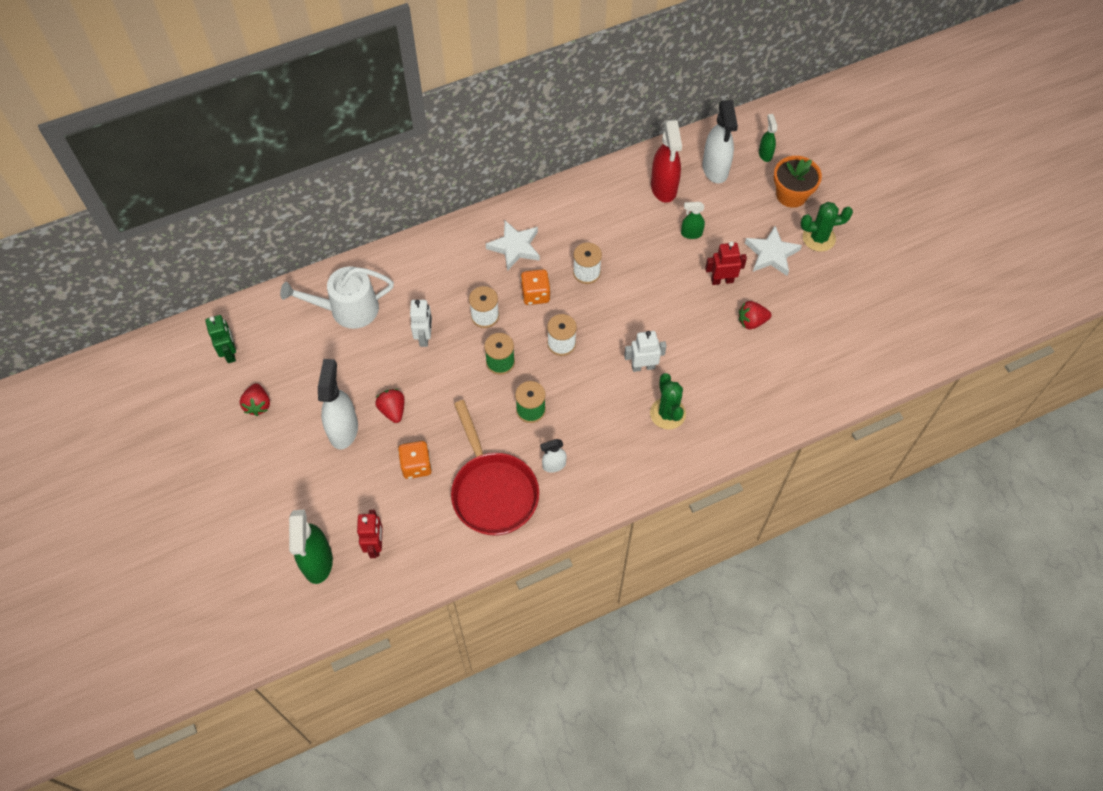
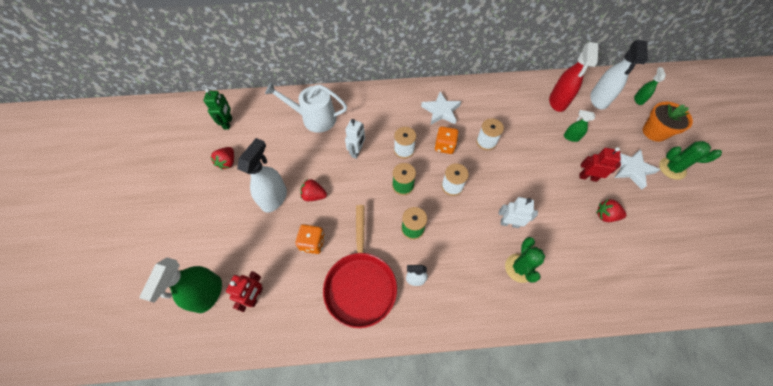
camera: 20 degrees right, 0 degrees up
red strawberry [375,389,405,423] -> red strawberry turned 75 degrees counterclockwise [300,179,327,201]

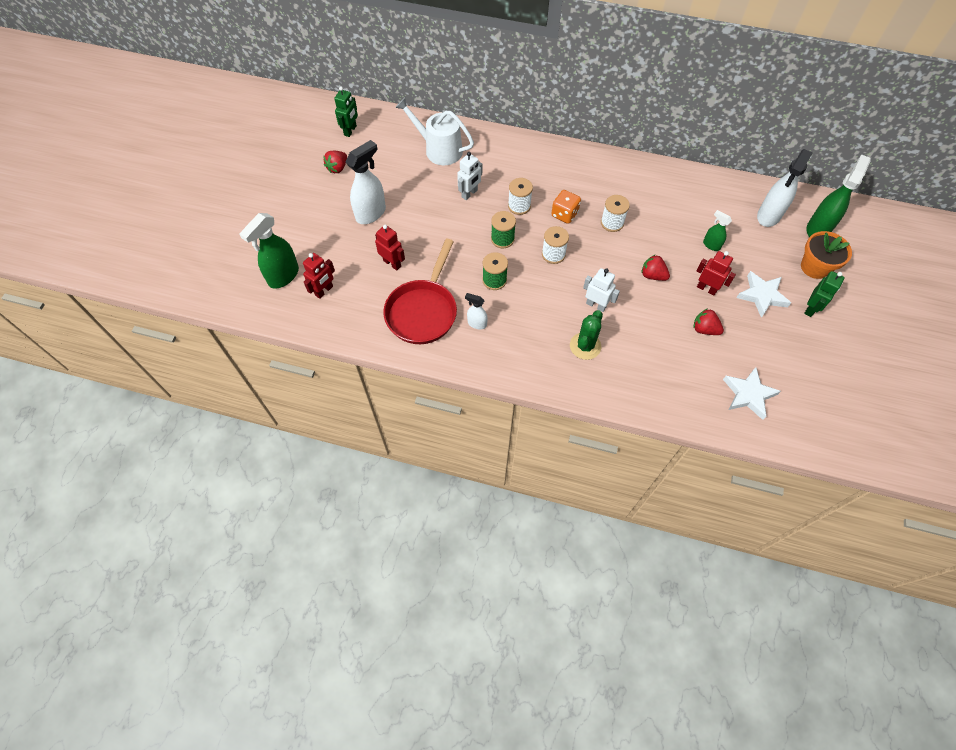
camera: 20 degrees right, 0 degrees up
orange dice [295,224,325,254] -> red robot [375,225,405,270]
red strawberry [300,179,327,201] -> red strawberry moved to [641,254,670,281]
white star [421,91,461,125] -> white star moved to [723,367,781,420]
red spray bottle [549,42,598,112] -> none
green spray bottle [634,67,666,105] -> green spray bottle [806,154,871,237], size x1.91
green cactus [659,141,722,180] -> green robot [804,271,845,317]

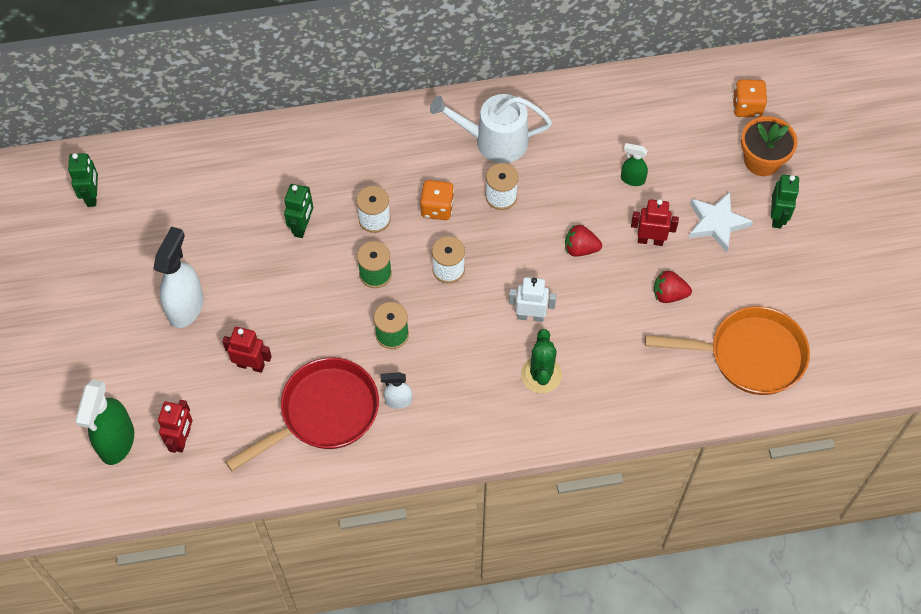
camera: 25 degrees left, 0 degrees up
red strawberry [323,151,347,173] -> none
red pan [383,239,457,344] -> red pan turned 120 degrees counterclockwise [225,357,379,471]
white watering can [395,98,474,165] -> white watering can moved to [430,94,552,163]
white robot [457,152,482,200] -> green robot [284,184,313,238]
white star [723,367,781,420] -> orange pan [645,306,810,395]
white spray bottle [757,149,813,227] -> none
green spray bottle [806,154,871,237] -> orange dice [733,79,767,117]

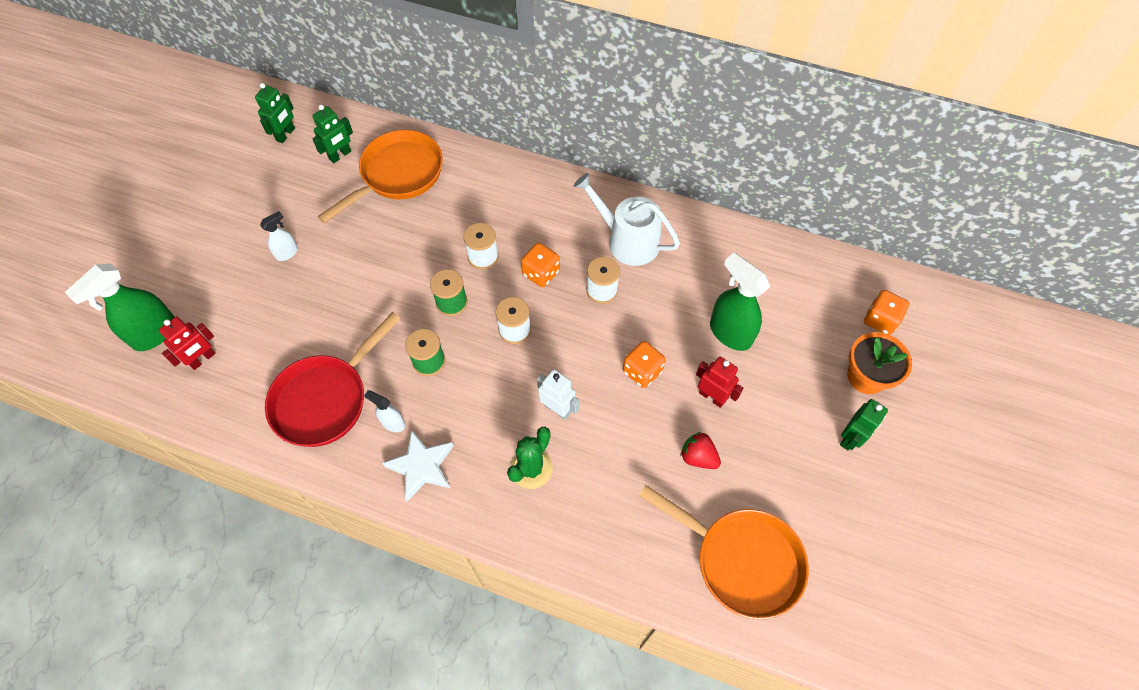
camera: 30 degrees right, 0 degrees up
white spray bottle [153,226,204,328] -> white spray bottle [260,211,298,261], size x0.52
red robot [222,327,272,373] -> none
red pan [225,357,379,471] -> red pan turned 135 degrees clockwise [265,312,401,447]
green robot [284,184,313,238] -> green robot moved to [312,105,353,163]
red strawberry [565,224,602,257] -> orange dice [623,341,666,388]
green spray bottle [621,143,648,186] -> green spray bottle [710,253,770,351], size x1.91
white star [689,192,753,252] -> white star moved to [382,429,453,501]
none -> orange pan [318,130,443,223]

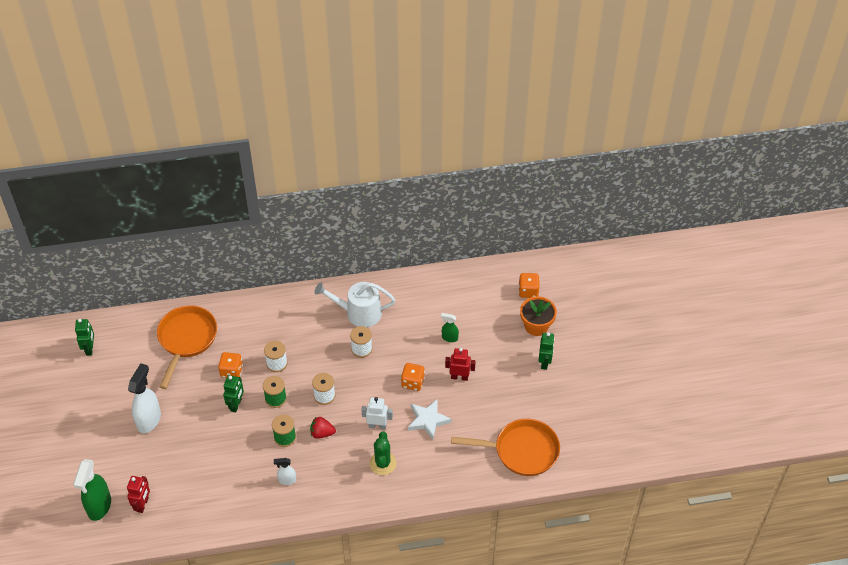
camera: 30 degrees left, 10 degrees down
white spray bottle [260,211,298,261] -> white spray bottle [128,363,161,433], size x1.91
red pan [265,312,401,447] -> none
green robot [312,105,353,163] -> green robot moved to [223,375,244,412]
white star [382,429,453,501] -> white star moved to [408,399,452,440]
orange dice [521,243,560,287] -> orange dice moved to [218,352,243,378]
red strawberry [680,432,721,469] -> red strawberry moved to [310,417,336,439]
green spray bottle [710,253,770,351] -> green spray bottle [441,313,459,342], size x0.52

